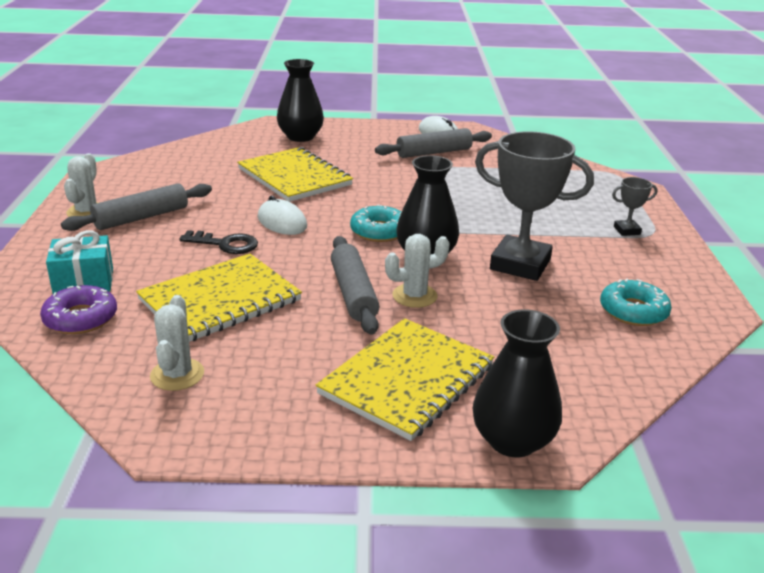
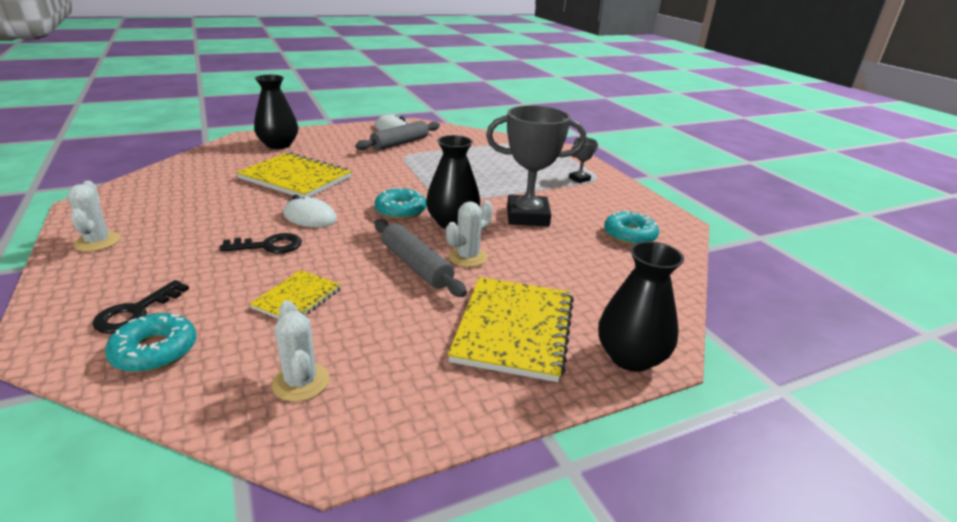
camera: 25 degrees left, 0 degrees up
purple donut [40,285,117,334] -> turquoise donut [105,313,196,372]
turquoise gift [46,230,113,294] -> black key [92,280,189,334]
grey rolling pin [61,183,212,231] -> none
yellow notebook [136,253,302,342] -> yellow notebook [250,270,342,318], size x0.55

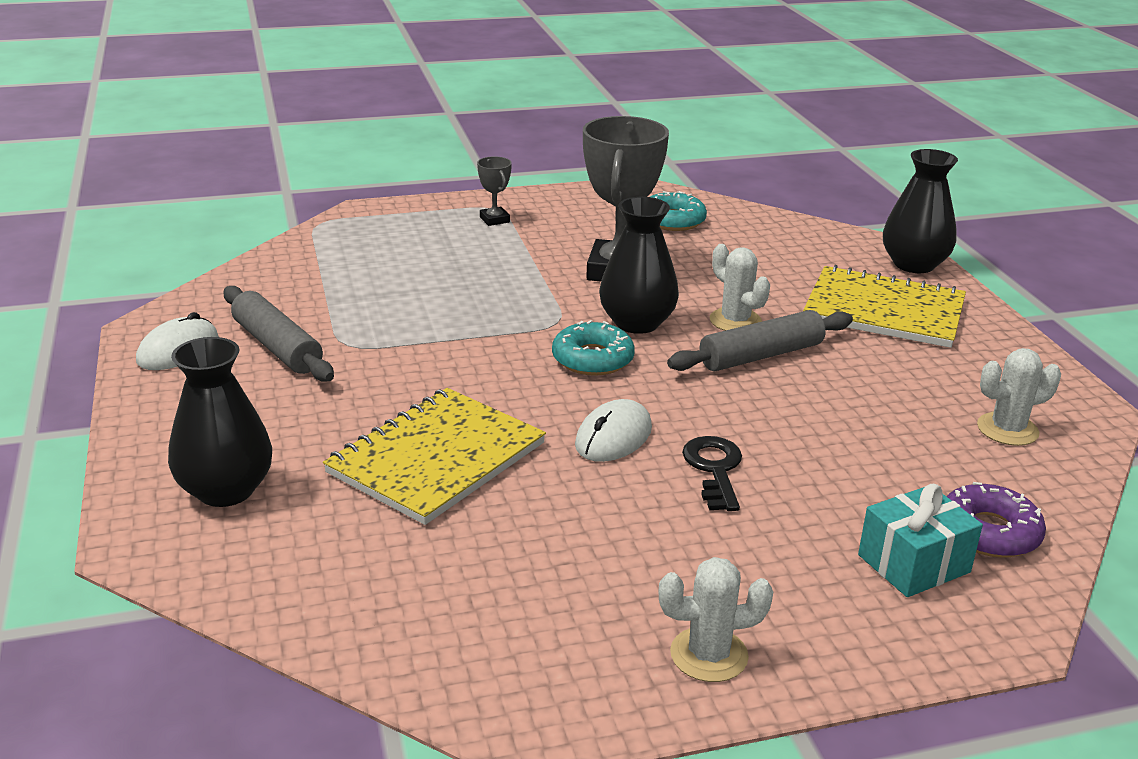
camera: 80 degrees left, 0 degrees up
black key [92,280,189,334] -> turquoise gift [858,484,983,597]
turquoise donut [105,313,196,372] -> purple donut [947,482,1046,558]
yellow notebook [250,270,342,318] -> none

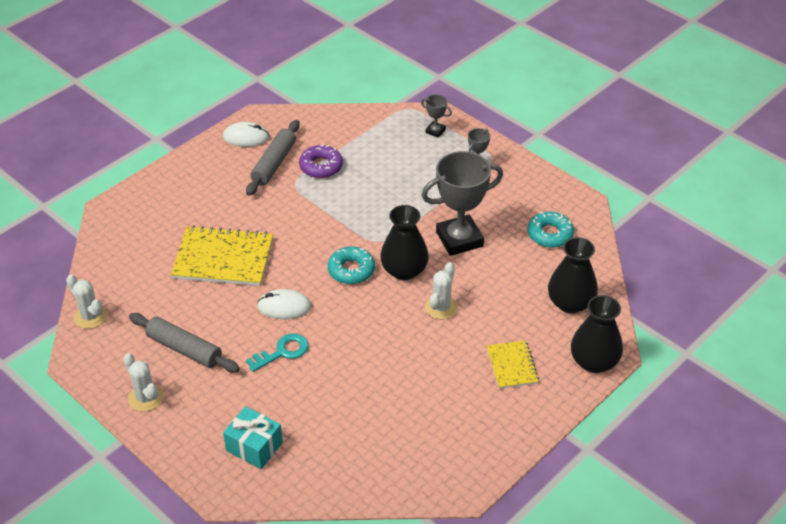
camera: 60 degrees right, 15 degrees up
black vase [168,337,272,507] -> black vase moved to [548,237,598,313]
grey rolling pin [667,310,853,371] -> grey rolling pin moved to [129,313,240,373]
black key [682,436,742,511] -> turquoise key [246,333,309,372]
yellow notebook [803,265,966,348] -> yellow notebook [487,340,539,389], size x0.55
purple donut [947,482,1046,558] -> purple donut moved to [299,144,343,178]
white cactus [977,348,1061,446] -> white cactus moved to [66,274,107,329]
none -> grey trophy [421,94,452,138]

